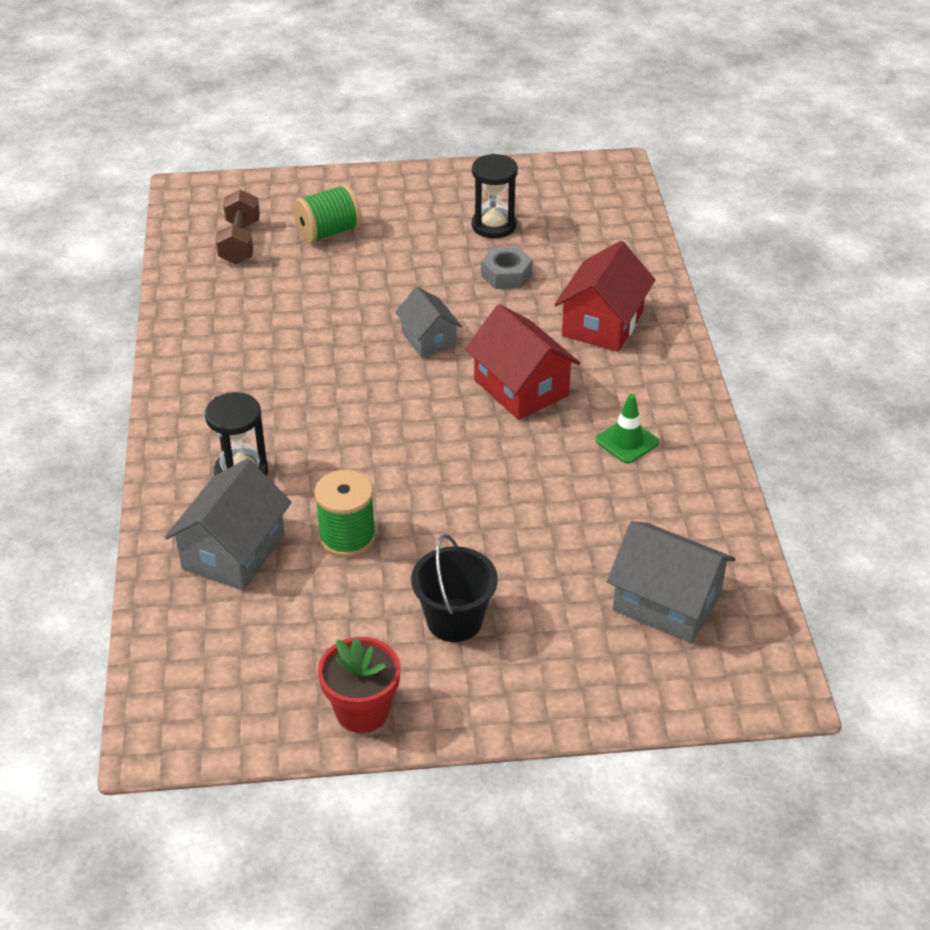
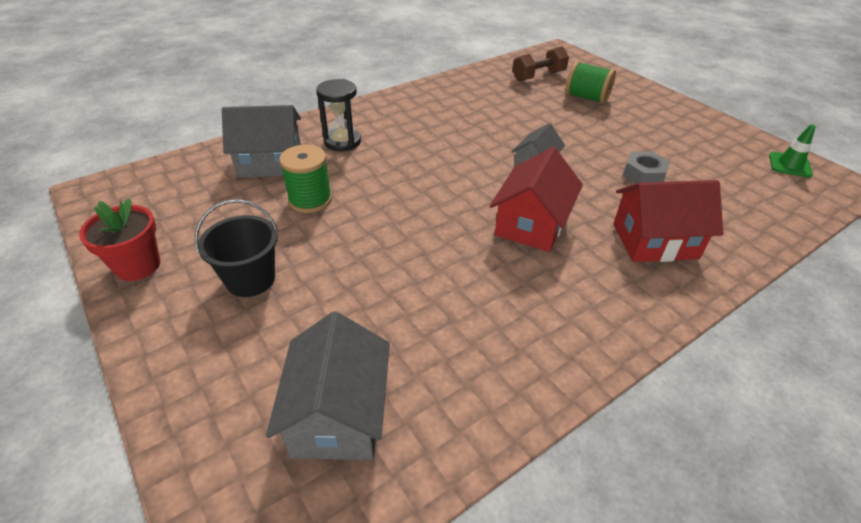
camera: 60 degrees right, 0 degrees up
black hourglass [472,154,518,238] -> none
green traffic cone [595,394,659,464] -> green traffic cone moved to [769,124,816,178]

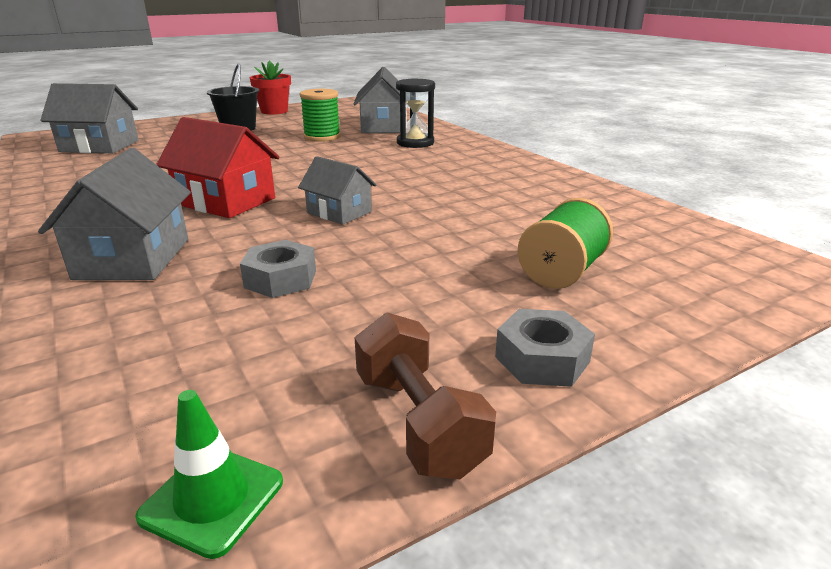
camera: 95 degrees right, 15 degrees down
brown dumbbell [512,46,569,81] -> brown dumbbell moved to [355,312,496,479]
red house [613,180,723,262] -> grey house [38,148,191,280]
none -> grey nut [495,309,595,387]

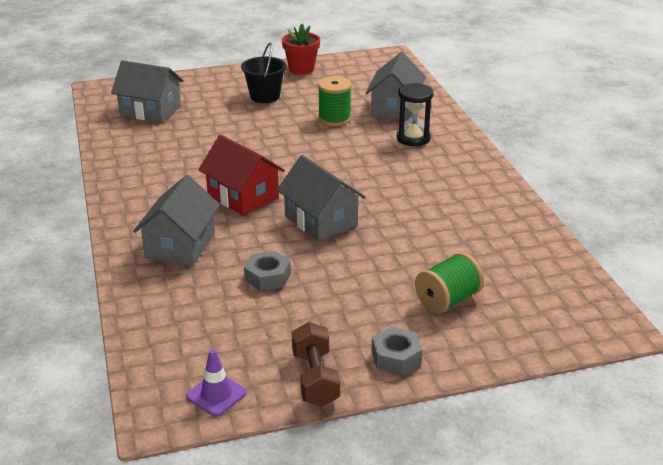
camera: 15 degrees right, 5 degrees up
green traffic cone [135,390,283,559] -> purple traffic cone [186,349,247,416]
grey house [298,156,376,225] -> grey house [277,155,366,241], size x1.57

